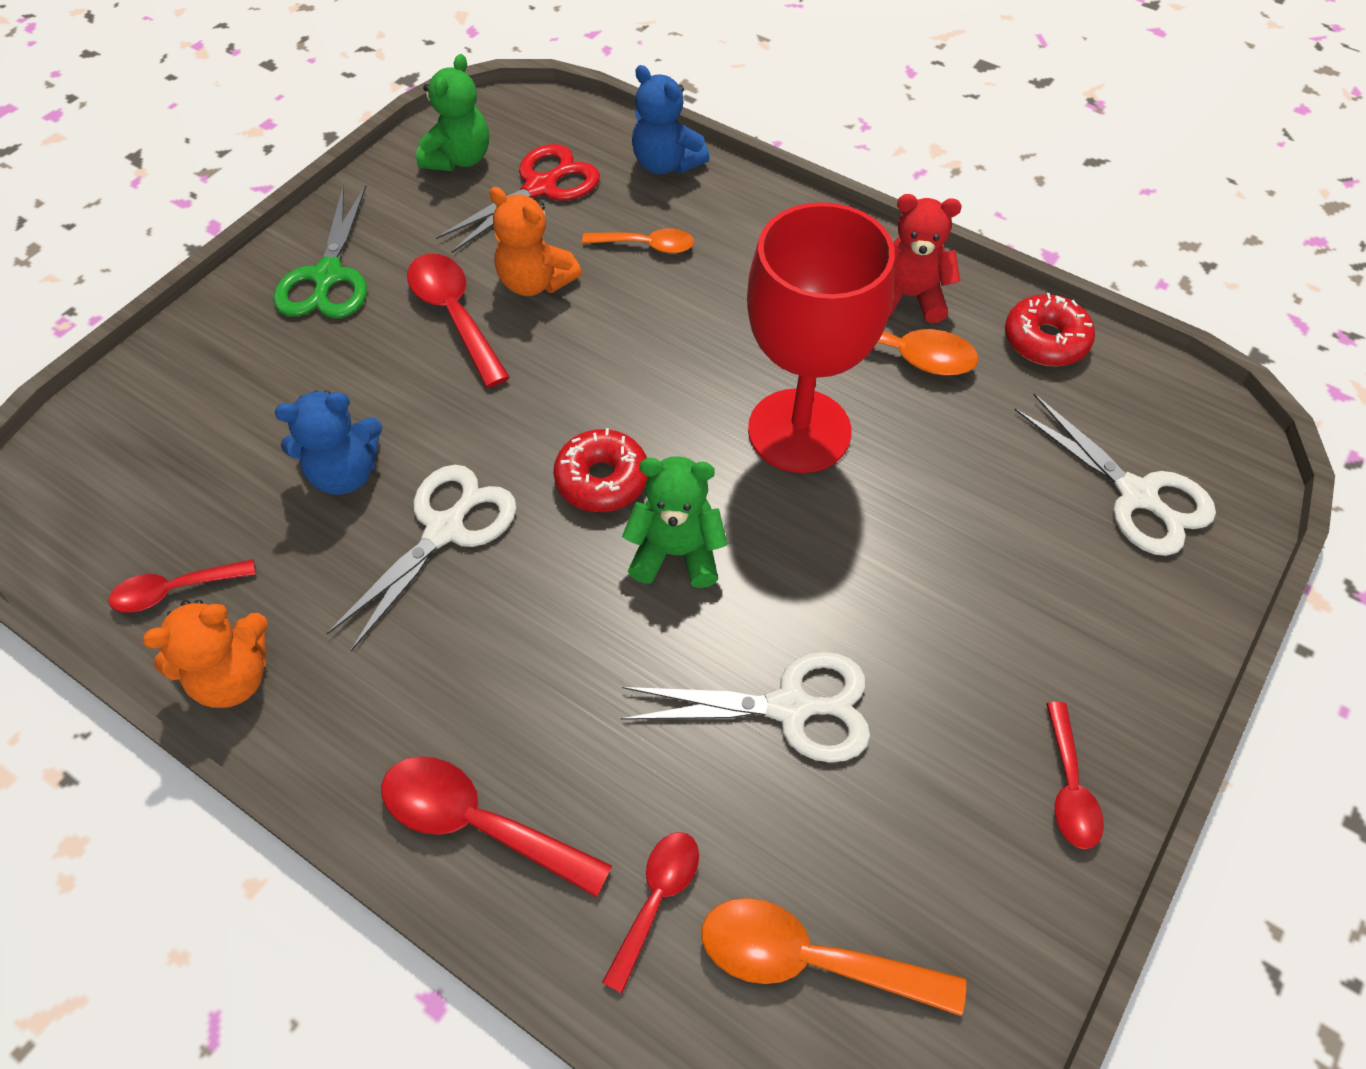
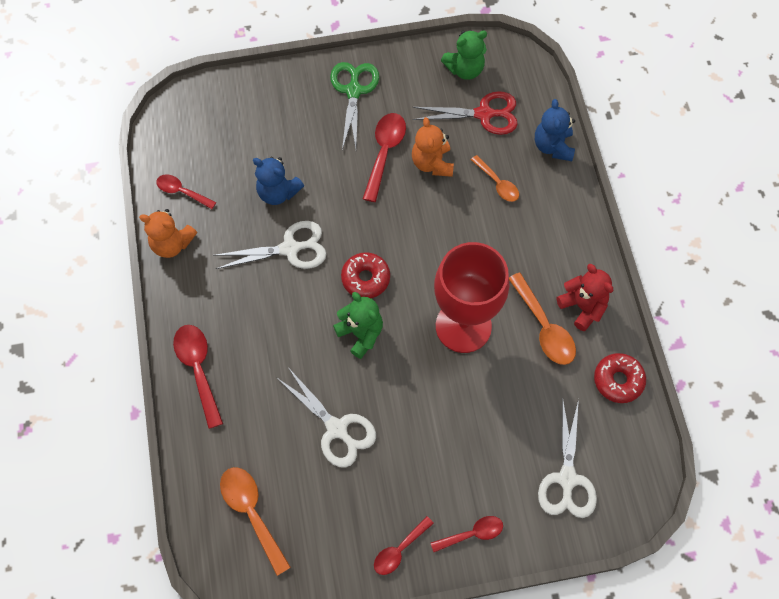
camera: 45 degrees right, 10 degrees up
green scissors [273,185,367,319] -> green scissors turned 135 degrees clockwise [330,62,379,150]
red spoon [602,832,699,993] -> red spoon moved to [431,516,503,552]

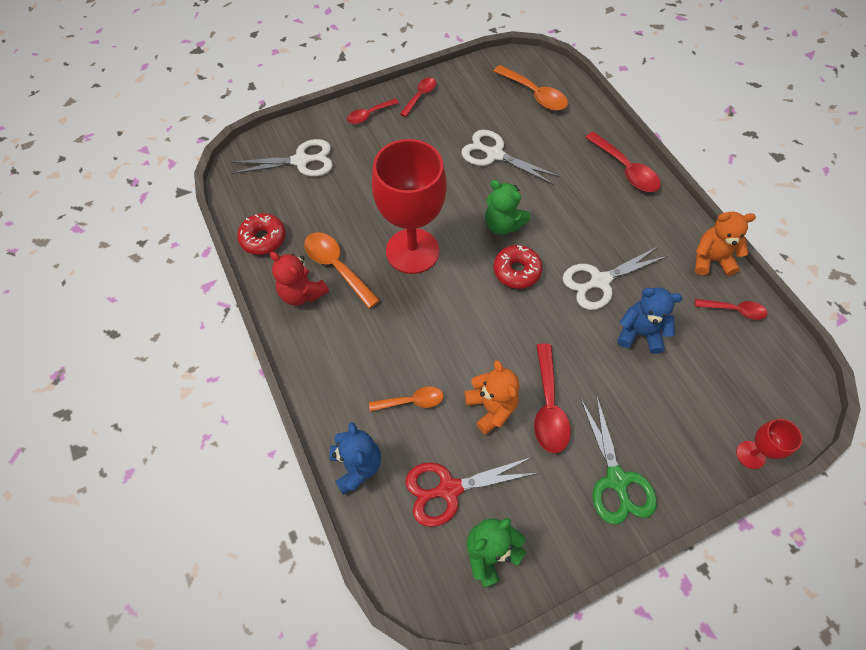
camera: 165 degrees right, 5 degrees down
orange spoon [471,155,519,202] -> orange spoon turned 135 degrees clockwise [369,386,443,411]
white scissors [538,399,597,518] -> white scissors turned 90 degrees clockwise [231,139,333,176]
none -> red goblet [736,419,802,469]

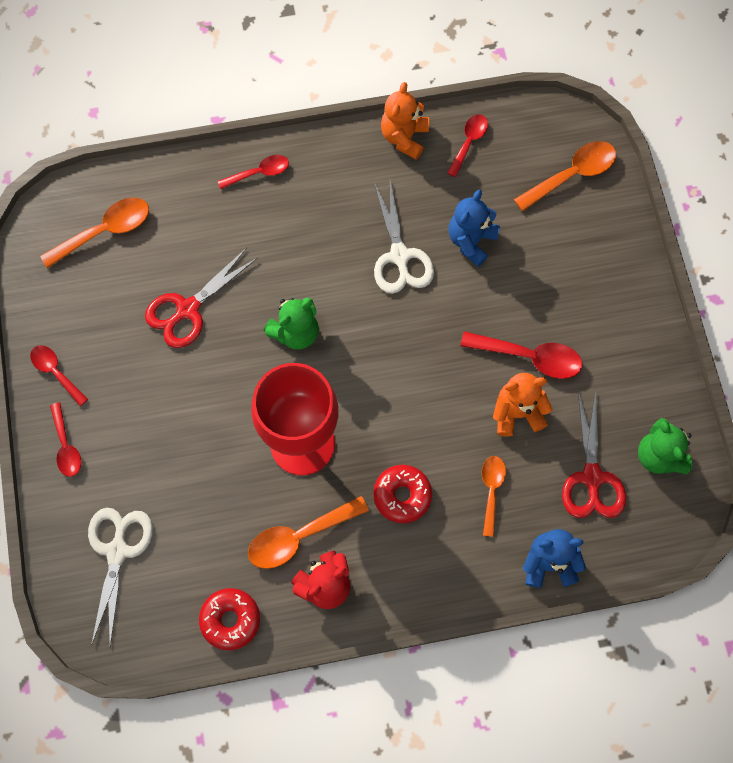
camera: 75 degrees left, 10 degrees up
white scissors [461,130,560,185] -> red scissors [145,248,257,348]
red donut [493,245,542,289] -> red donut moved to [373,465,432,523]
green scissors [580,394,657,525] -> none
red spoon [585,132,661,192] -> red spoon [218,155,289,189], size x0.64
red goblet [736,419,802,469] -> none
none -> orange spoon [514,141,616,212]

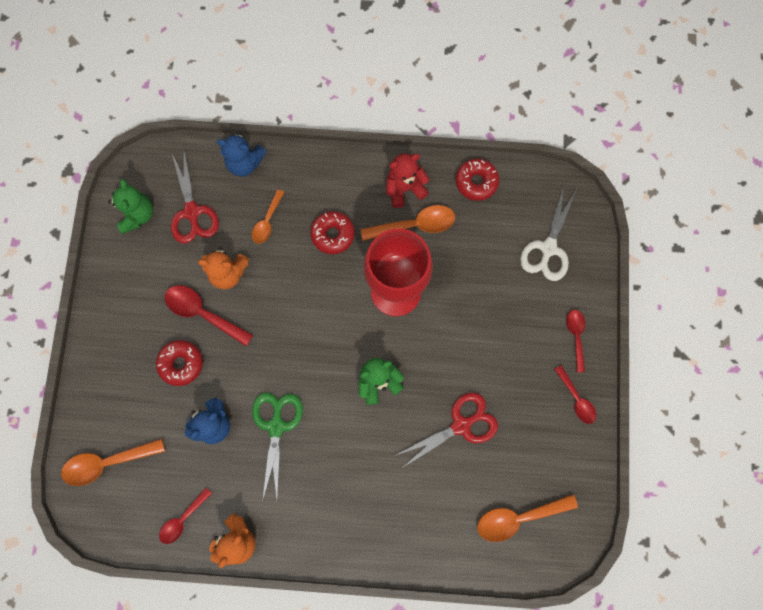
camera: 165 degrees left, 5 degrees up
red spoon [218,155,289,189] -> none
white scissors [374,181,434,294] -> green scissors [252,392,303,502]
red scissors [562,389,626,518] -> red scissors turned 150 degrees clockwise [171,151,219,244]
none -> red donut [156,340,203,386]

